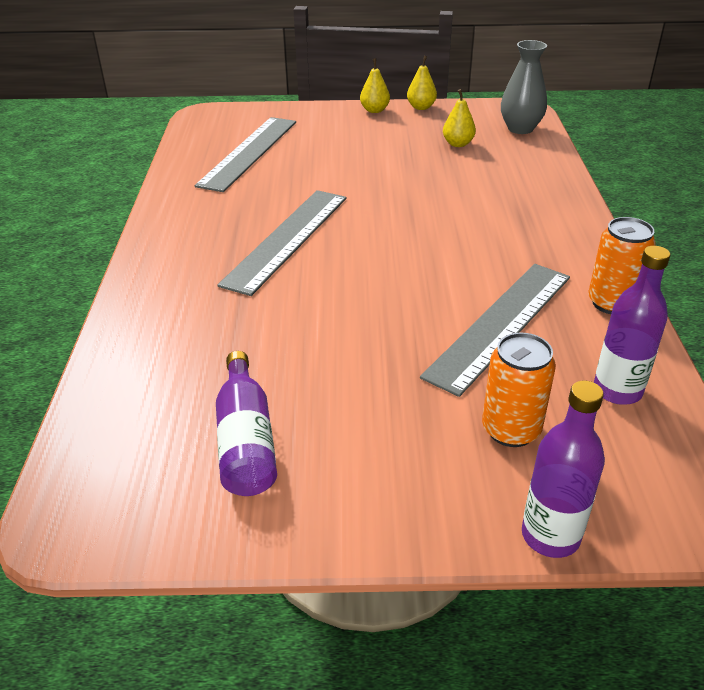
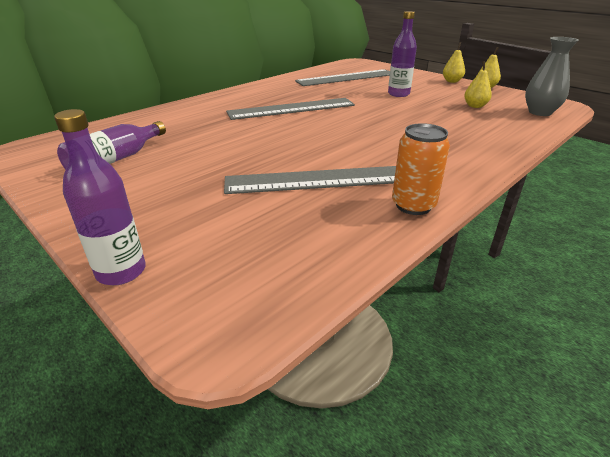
camera: 45 degrees right, 5 degrees down
orange can [482,333,556,447] -> none
purple bottle [594,246,670,405] -> purple bottle moved to [388,11,417,97]

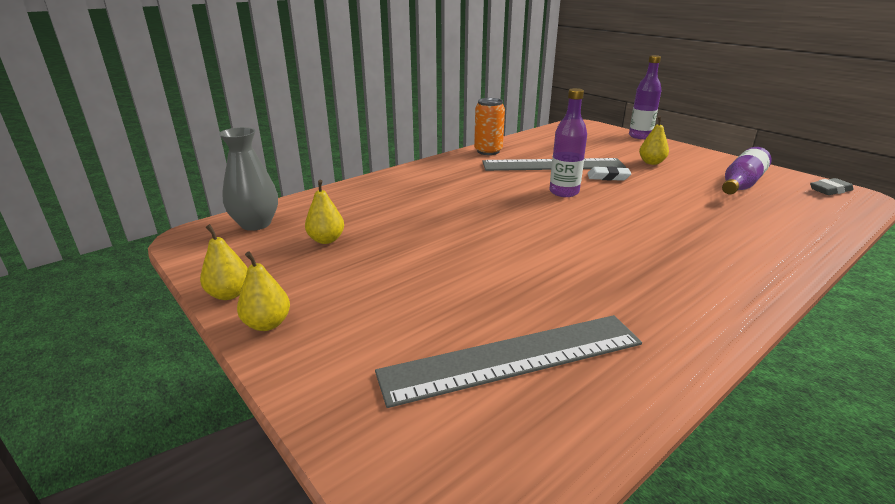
camera: 175 degrees left, 5 degrees down
grey ruler [226,98,355,120] -> none
purple bottle [388,11,417,97] -> purple bottle moved to [549,88,587,197]
none -> white eraser [587,166,631,181]
none -> yellow pear [639,116,669,165]
none -> grey eraser [810,178,854,195]

